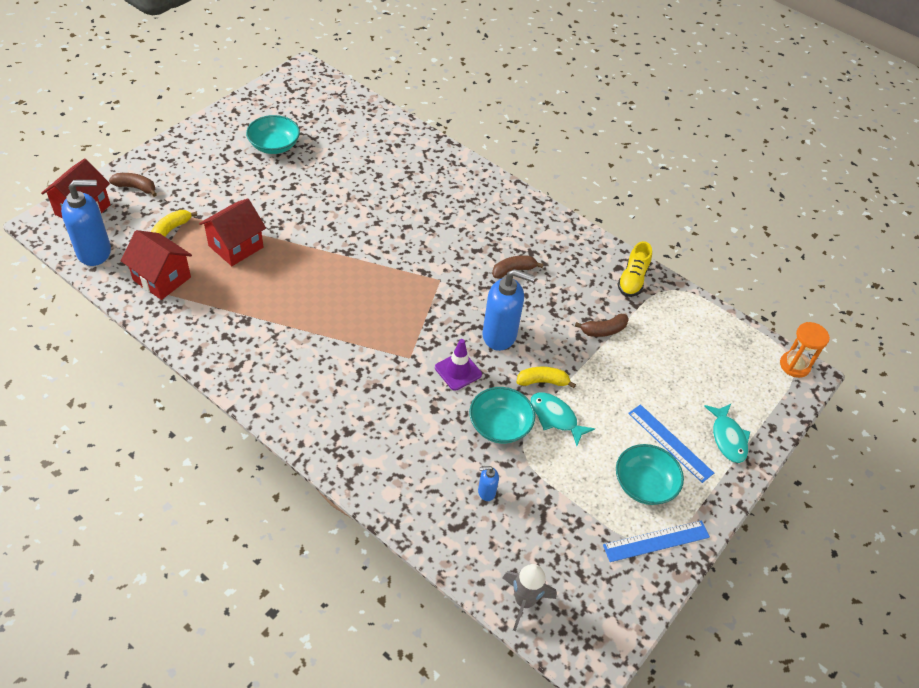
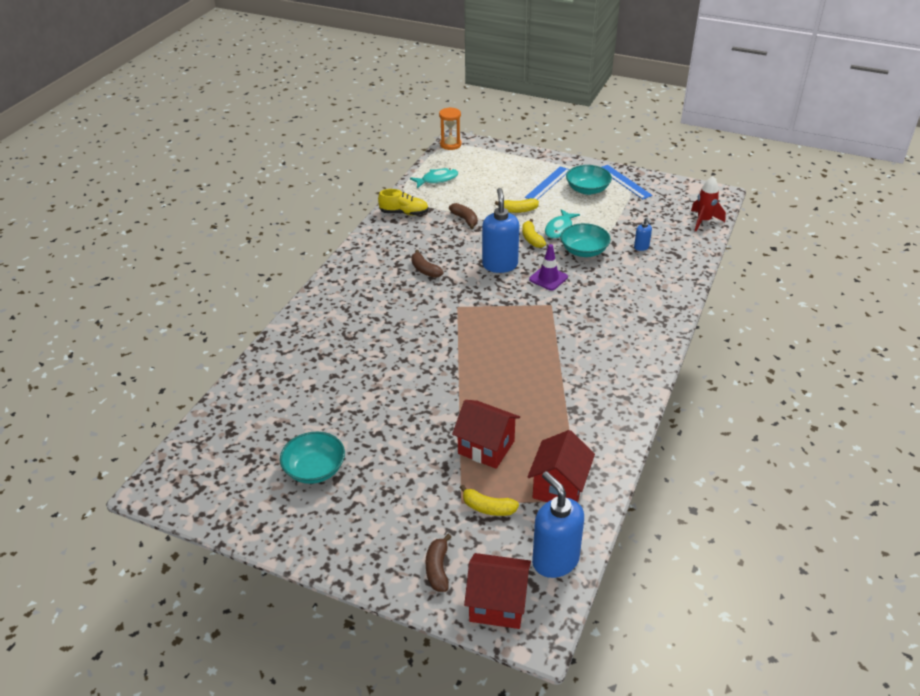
camera: 100 degrees left, 10 degrees down
grey rocket [503,564,557,632] -> red rocket [691,176,726,231]
turquoise fish [704,404,750,463] -> turquoise fish moved to [410,168,458,188]
none -> yellow banana [495,198,539,213]

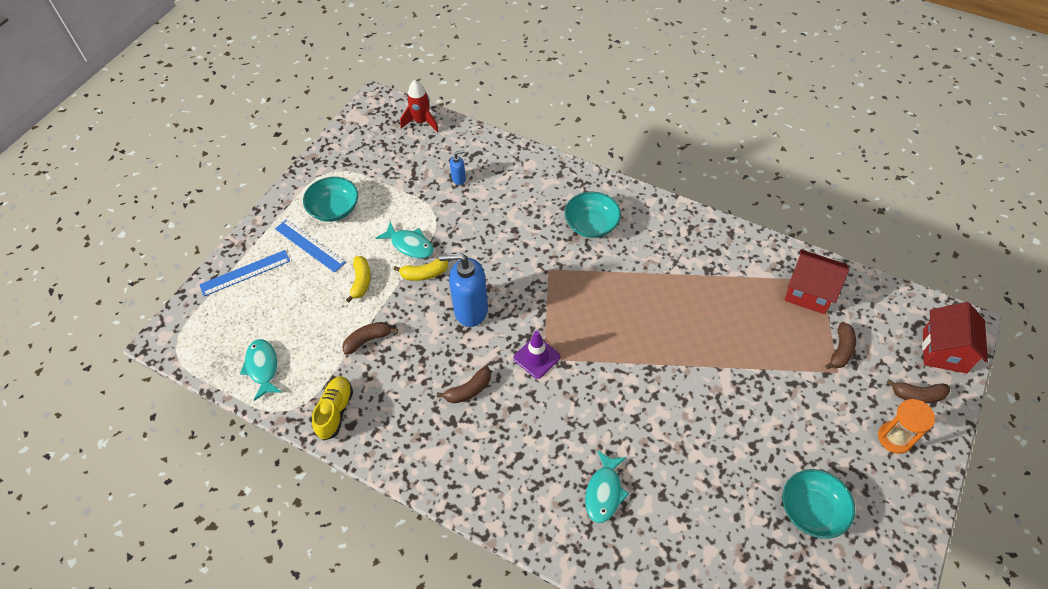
camera: 85 degrees left, 15 degrees up
orange hourglass [439,107,461,150] -> orange hourglass moved to [878,399,935,454]
red house [452,400,520,469] -> none
yellow banana [460,485,519,516] -> brown banana [825,322,856,369]
purple traffic cone [529,244,568,291] -> purple traffic cone moved to [513,331,560,379]
blue soap dispenser [532,471,584,578] -> none
turquoise bowl [561,223,611,257] -> turquoise bowl moved to [564,191,621,238]
blue ruler [602,165,653,199] -> blue ruler moved to [199,250,290,296]
none -> turquoise fish [585,450,629,523]

